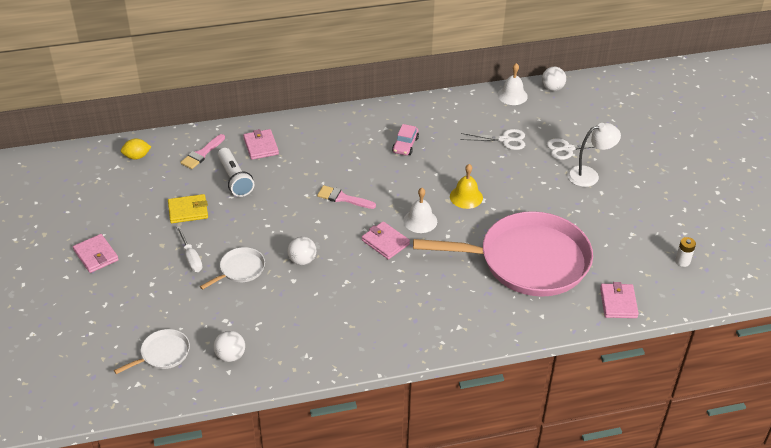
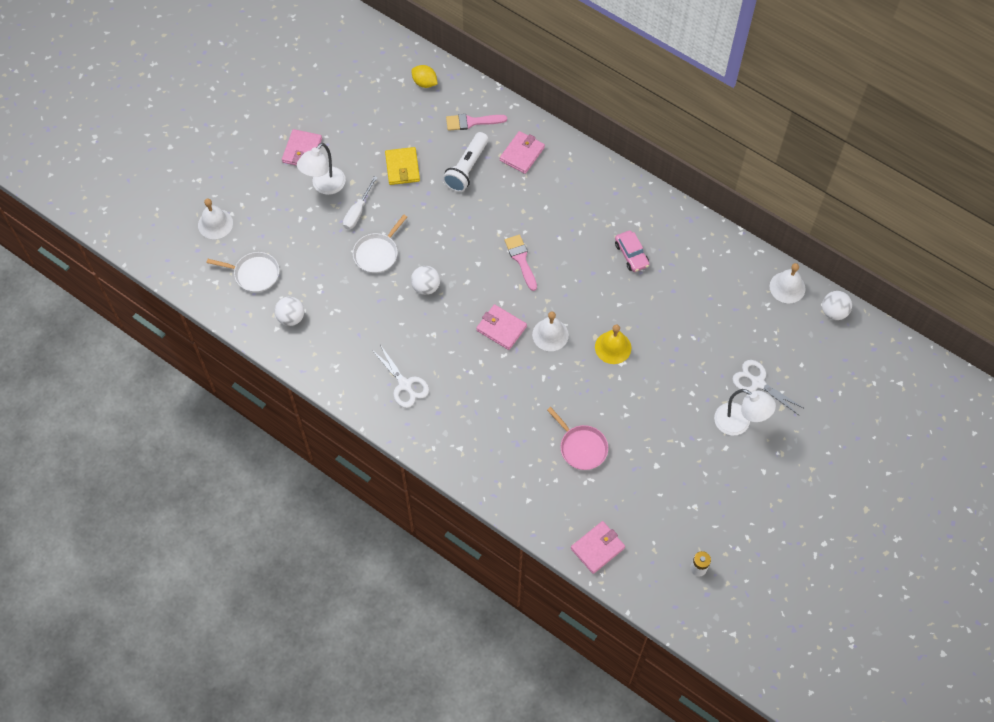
camera: 50 degrees right, 20 degrees up
yellow wallet [168,194,208,223] -> yellow wallet turned 45 degrees clockwise [385,147,420,185]
white pan [200,247,265,290] -> white pan turned 120 degrees clockwise [353,214,407,273]
pink wallet [362,221,410,259] -> pink wallet turned 60 degrees counterclockwise [476,304,527,350]
pink car [392,124,419,155] -> pink car turned 90 degrees counterclockwise [615,230,649,272]
pink pan [413,211,593,297] -> pink pan [547,407,608,470], size x0.41
white scissors [461,129,525,150] -> white scissors moved to [371,345,429,408]
none -> white bell [198,199,233,239]
none -> white lamp [297,143,346,195]

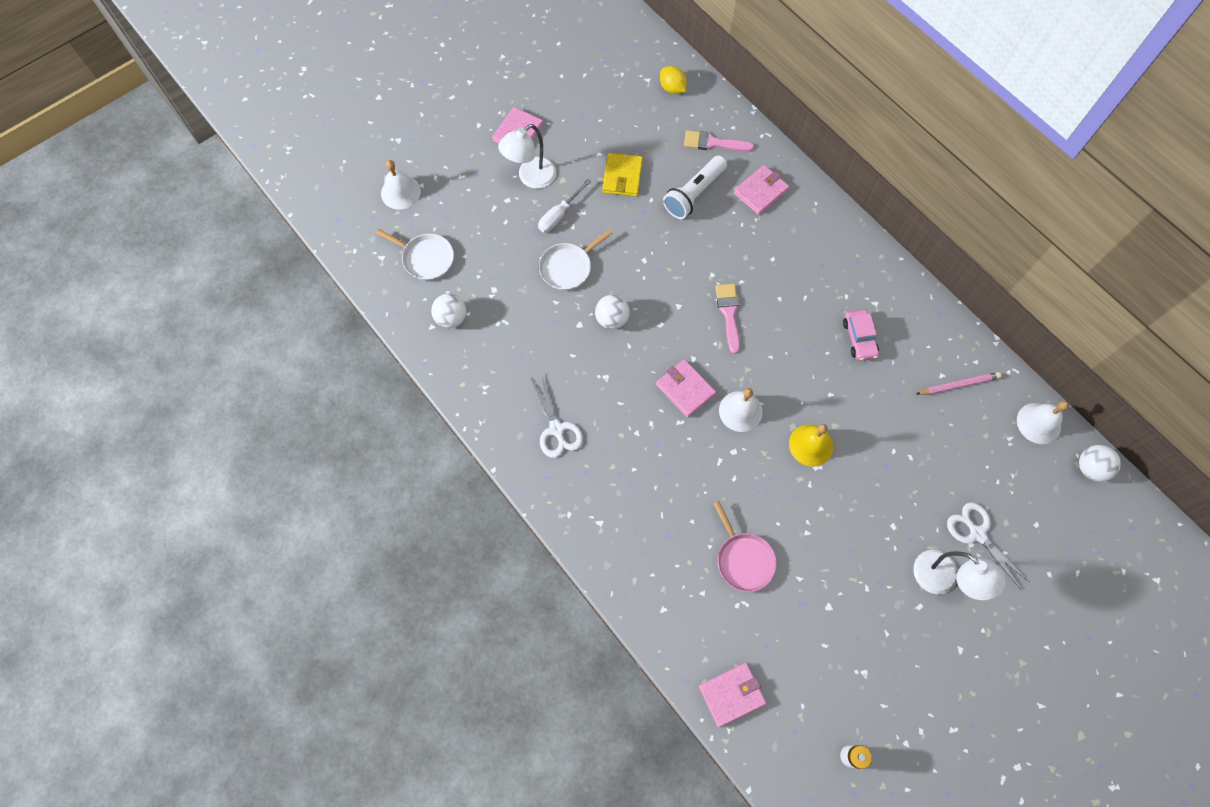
camera: 15 degrees right, 5 degrees up
none -> pink pencil [917,372,1001,395]

